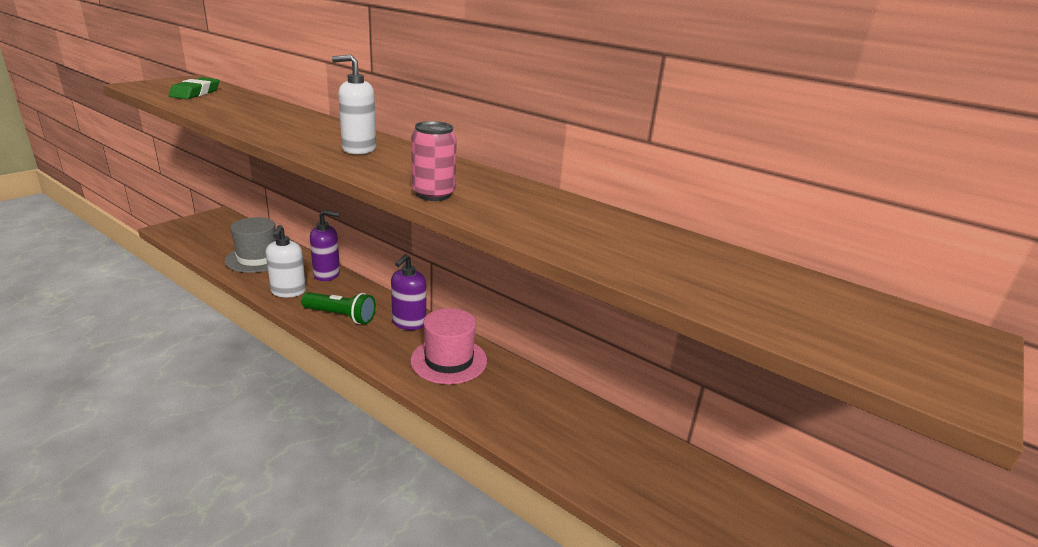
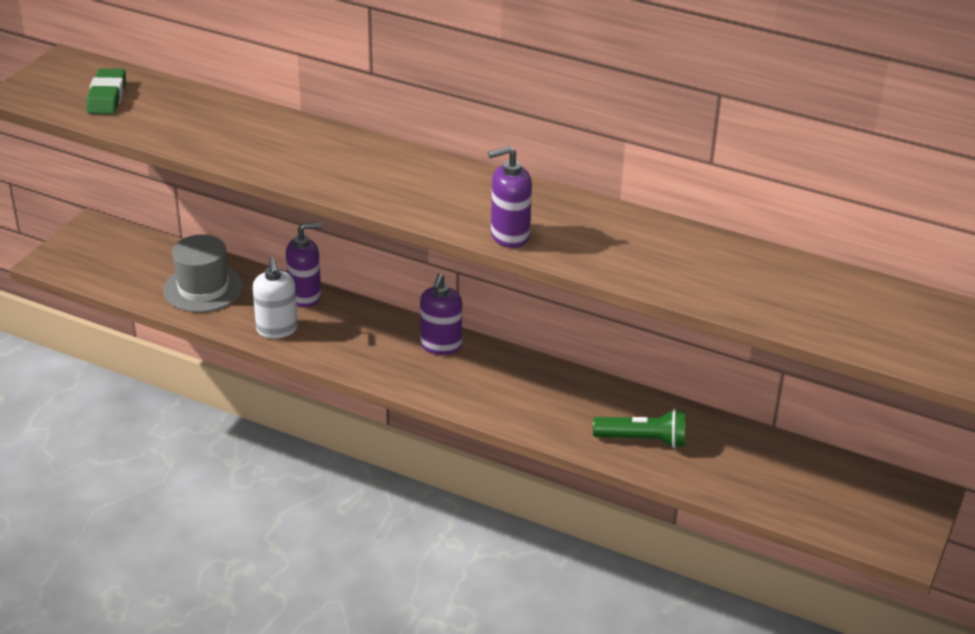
camera: 10 degrees left, 10 degrees up
green flashlight [301,292,376,324] -> green flashlight moved to [593,409,685,448]
white soap dispenser [332,55,376,154] -> none
pink hat [410,308,487,384] -> none
pink can [411,121,457,201] -> purple soap dispenser [488,146,532,248]

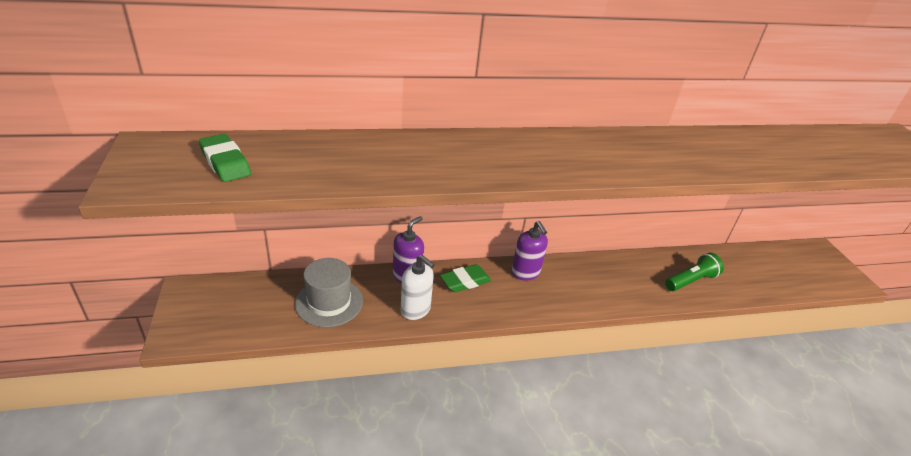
camera: 40 degrees left, 0 degrees up
purple soap dispenser [488,146,532,248] -> none
none -> green eraser [440,264,491,292]

